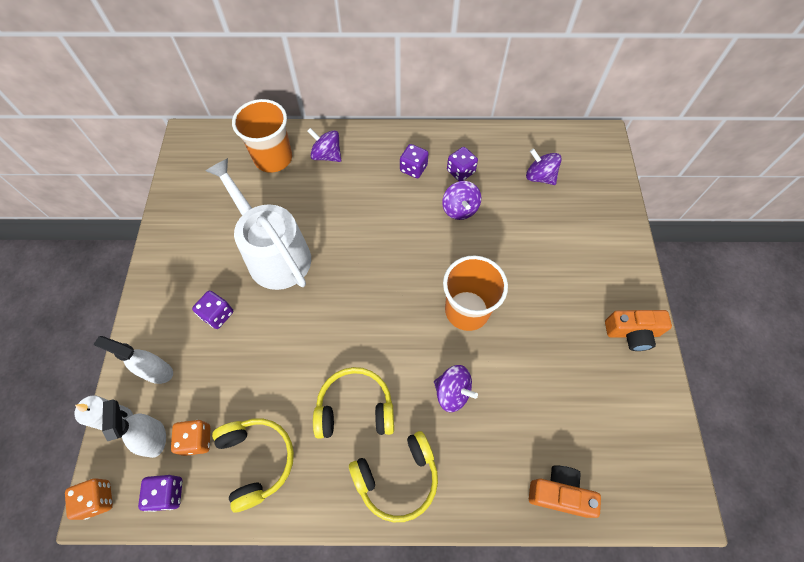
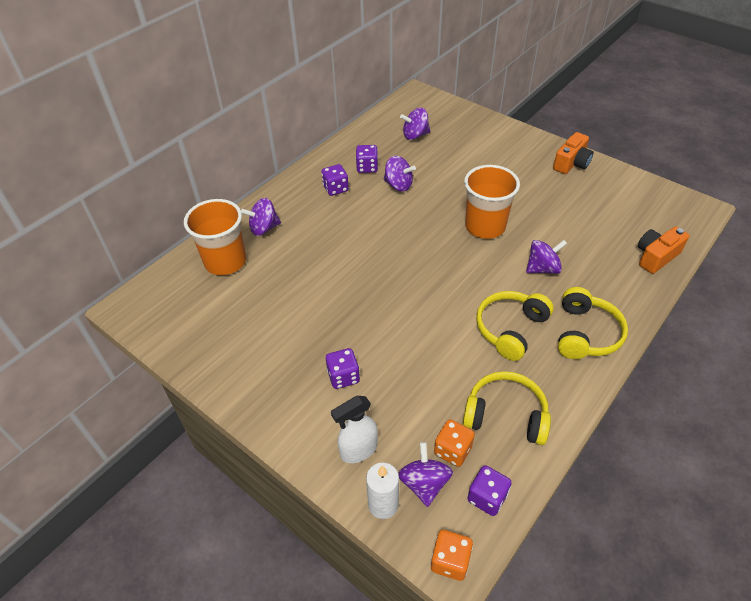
camera: 50 degrees left, 15 degrees down
white spray bottle [102,399,166,458] -> purple spinning top [398,442,453,507]
white watering can [206,158,311,290] -> none

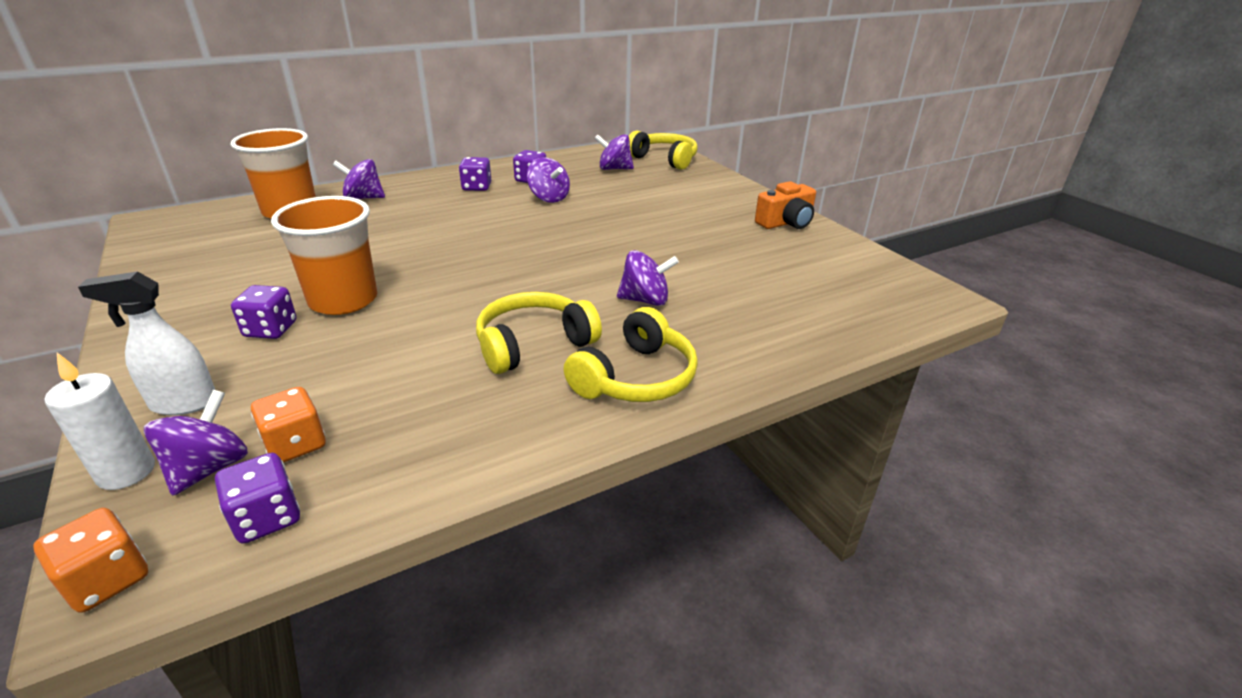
camera: 20 degrees right, 15 degrees down
yellow headphones [463,371,551,445] -> yellow headphones moved to [629,131,698,170]
orange cup [464,165,520,239] -> orange cup moved to [271,196,377,315]
orange camera [638,226,690,274] -> none

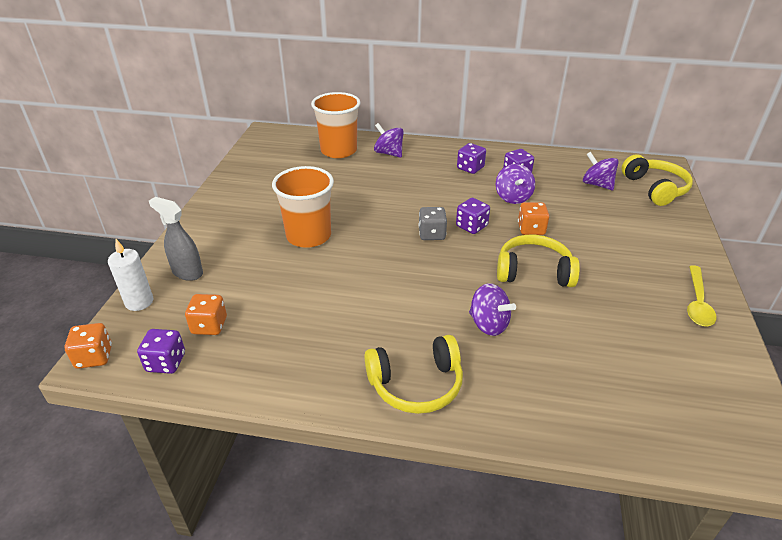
camera: 40 degrees right, 5 degrees up
white spray bottle [78,271,215,415] -> grey spray bottle [149,197,203,281]
purple spinning top [144,390,248,496] -> none
purple dice [231,285,297,339] -> purple dice moved to [456,198,490,234]
yellow headphones [476,292,602,374] -> yellow headphones moved to [497,235,580,287]
orange camera [755,181,816,229] -> yellow spoon [687,265,717,326]
none -> grey dice [419,207,447,240]
none -> orange dice [518,202,549,235]

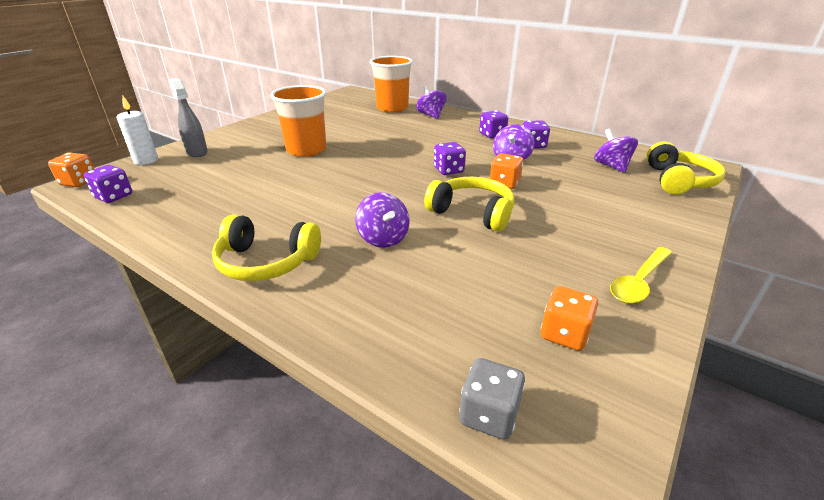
camera: 25 degrees right, 5 degrees down
orange dice [185,294,227,335] -> orange dice moved to [541,286,598,351]
grey dice [419,207,447,240] -> grey dice moved to [459,358,525,440]

